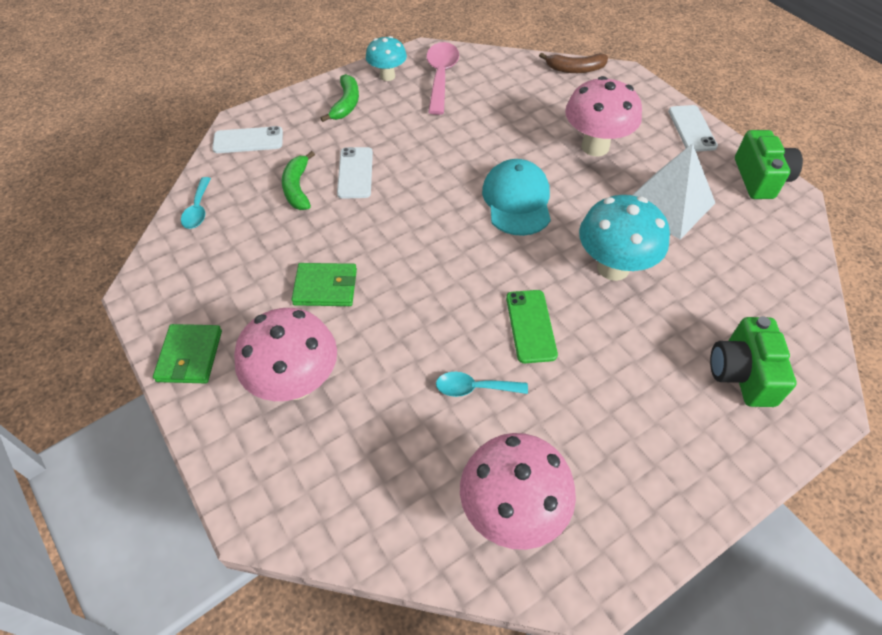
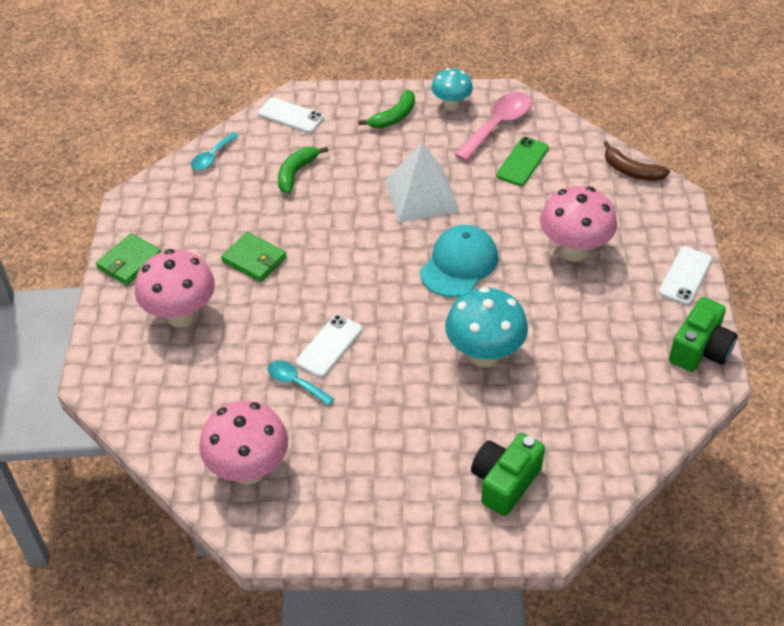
camera: 35 degrees right, 5 degrees down
white phone [337,147,373,199] -> white phone moved to [296,314,362,378]
green phone [506,290,558,363] -> green phone moved to [496,137,549,186]
white pyramid [632,143,715,240] -> white pyramid moved to [385,143,460,223]

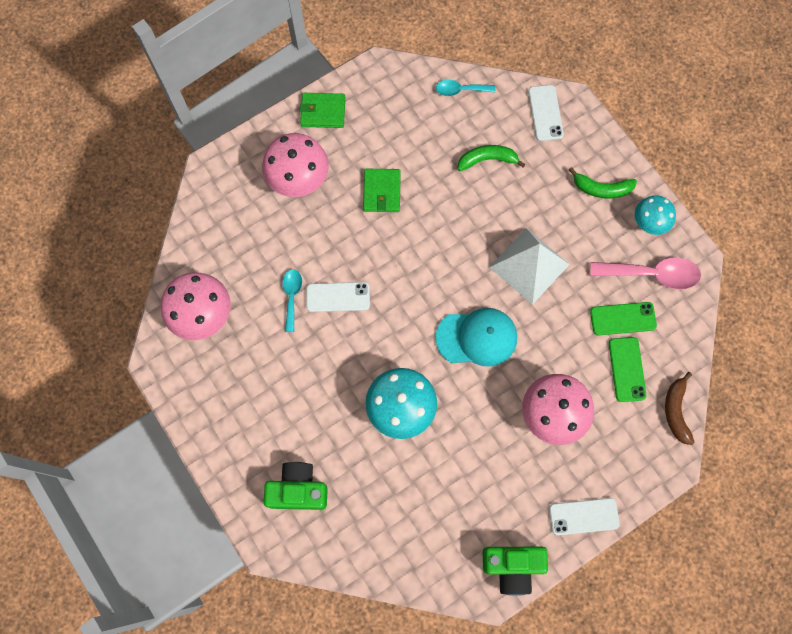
camera: 55 degrees right, 25 degrees up
none -> green phone [609,337,646,402]

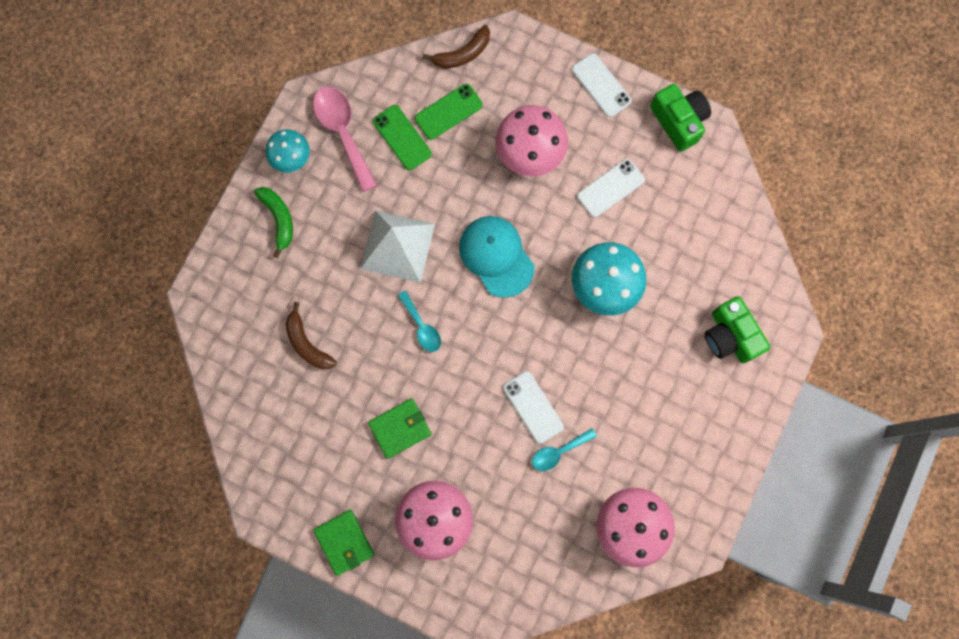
camera: 120 degrees left, 5 degrees up
turquoise spoon [436,80,496,96] -> turquoise spoon moved to [398,291,441,352]
green banana [458,145,526,171] -> brown banana [286,302,337,369]
white phone [528,85,564,141] -> white phone moved to [577,159,645,218]

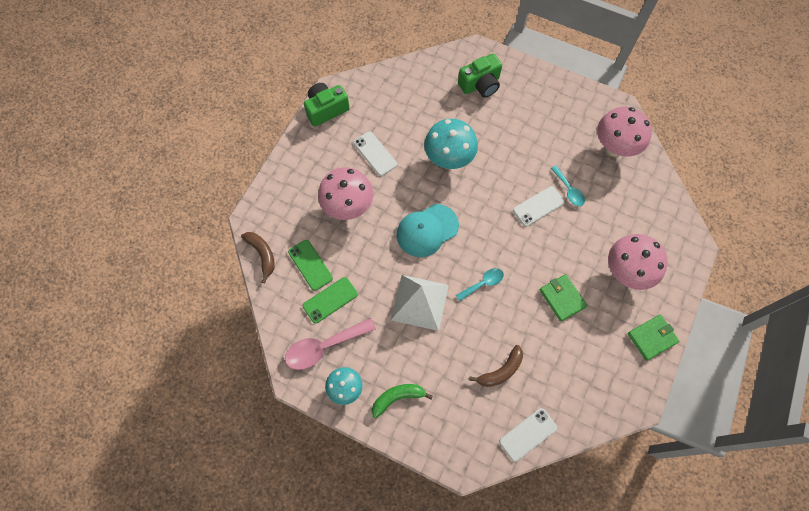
camera: 90 degrees left, 10 degrees down
white phone [572,53,632,117] -> white phone moved to [499,408,557,462]

